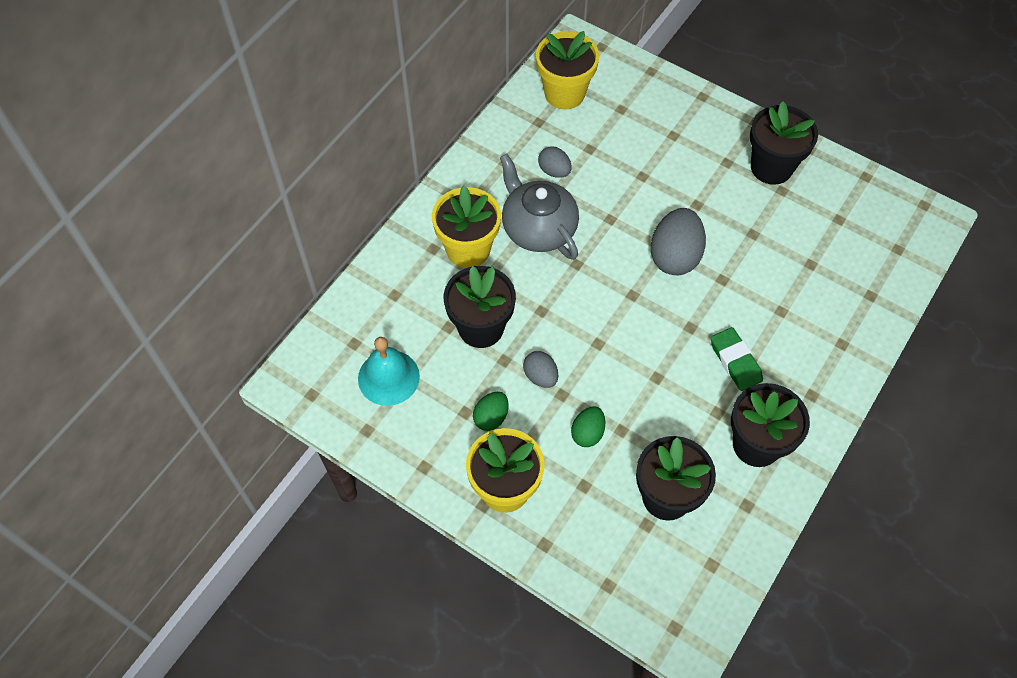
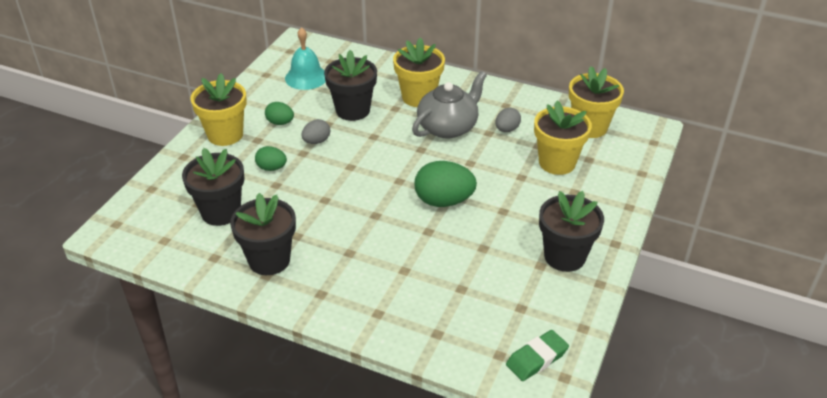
camera: 80 degrees right, 20 degrees down
grey egg [651,208,706,275] -> green egg [415,161,477,207]
green eraser [711,327,763,391] -> green eraser moved to [506,330,569,381]
none -> yellow flower pot [534,100,592,175]

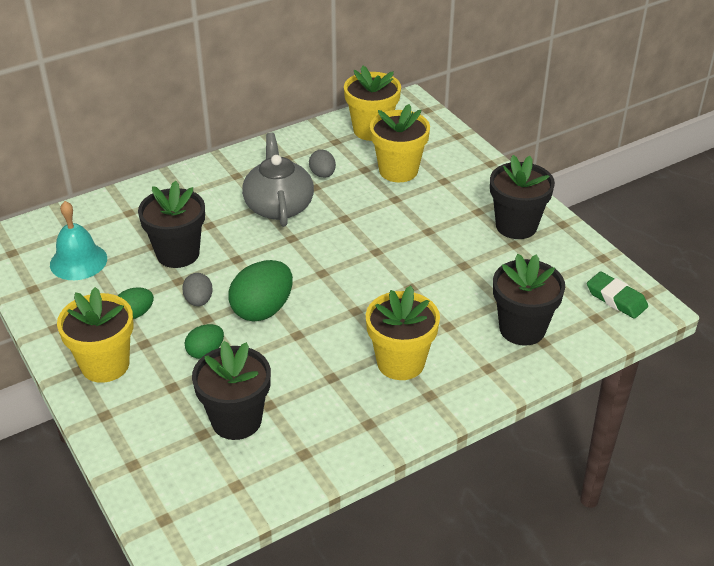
camera: 55 degrees left, 0 degrees up
black flower pot [230,193,296,275] -> black flower pot moved to [493,254,565,346]
yellow flower pot [393,37,445,107] -> yellow flower pot moved to [366,285,440,380]
green egg [415,161,477,207] -> green egg moved to [229,260,293,322]
green eraser [506,330,569,381] -> green eraser turned 45 degrees counterclockwise [587,272,648,319]

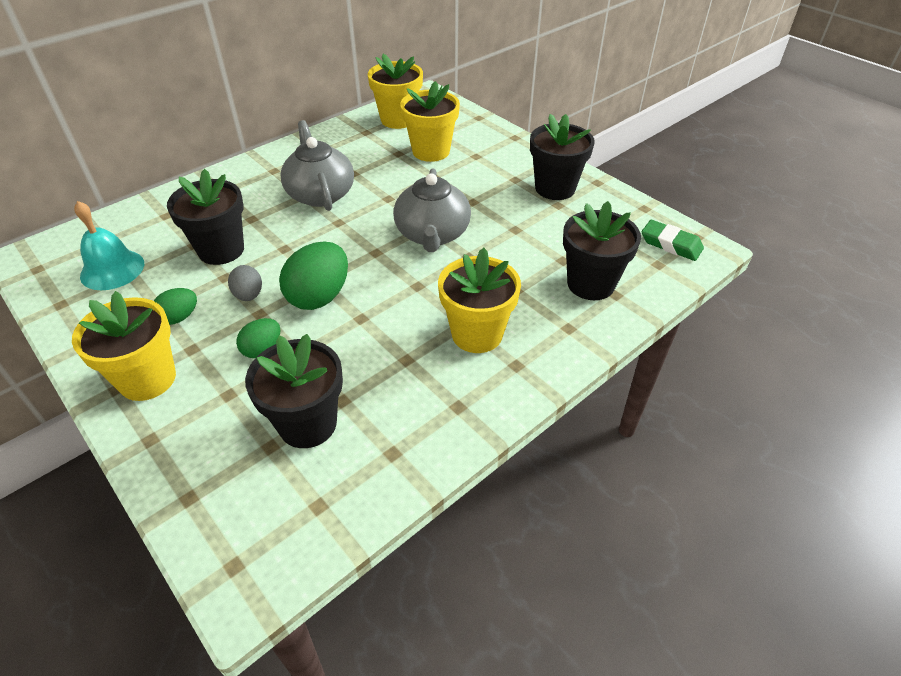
camera: 10 degrees left, 5 degrees up
grey egg [309,150,336,178] -> none
none -> grey teapot [393,168,471,252]

